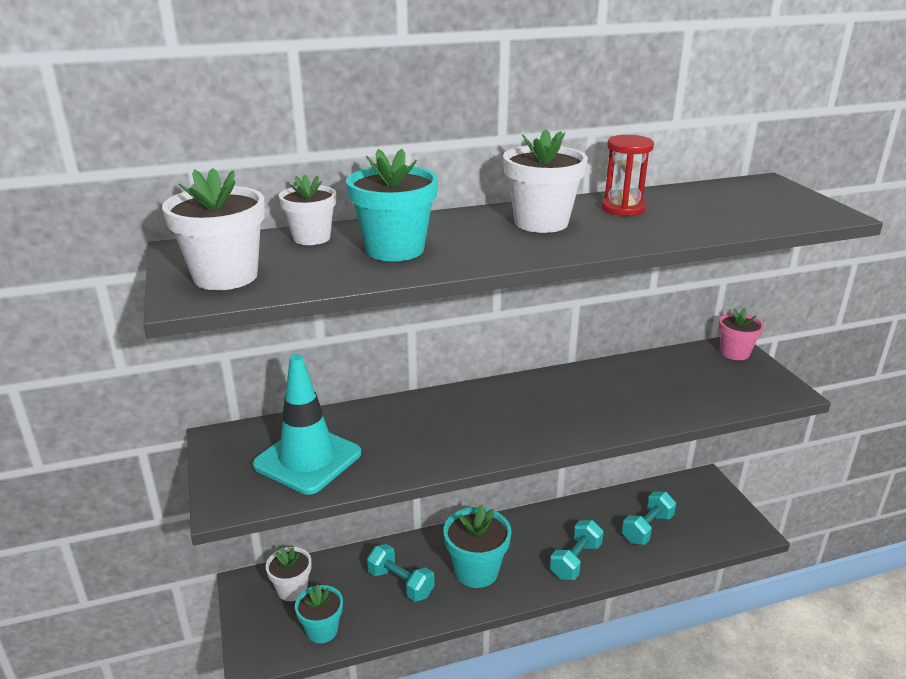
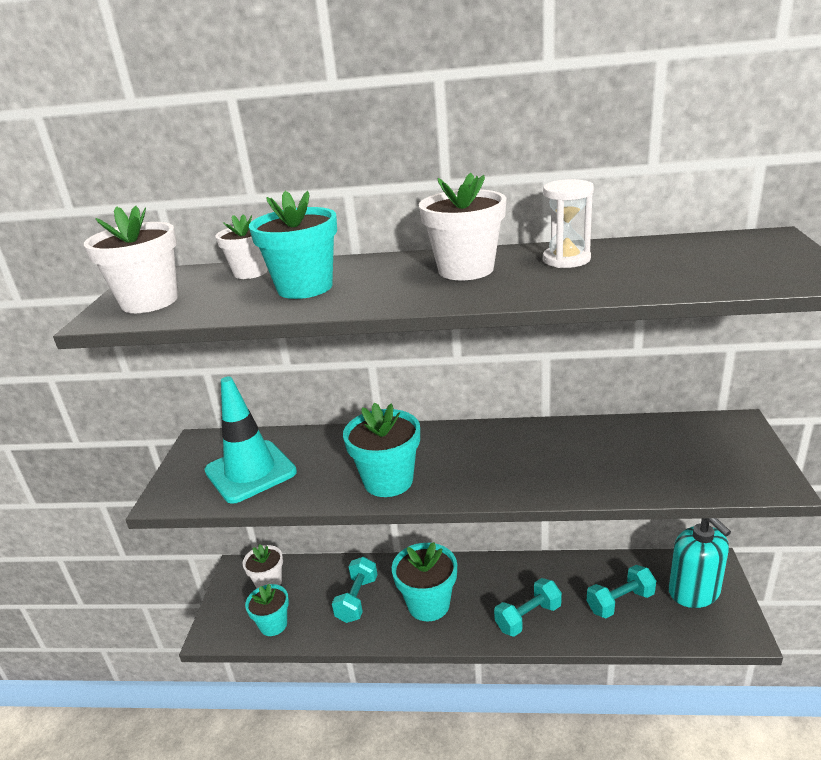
camera: 25 degrees right, 0 degrees up
turquoise dumbbell [367,544,435,602] -> turquoise dumbbell turned 45 degrees clockwise [332,557,377,623]
red hourglass [601,135,654,216] -> white hourglass [543,179,594,268]
pink flower pot [719,308,764,360] -> none
none -> turquoise flower pot [343,402,420,497]
none -> turquoise soap dispenser [668,518,731,608]

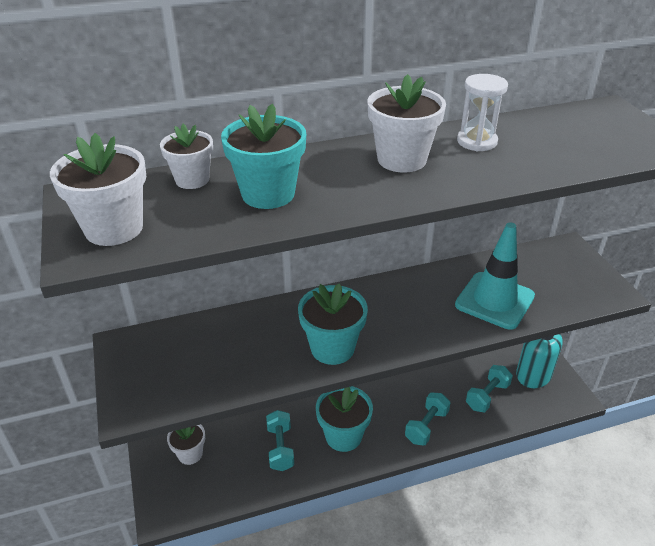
camera: 25 degrees left, 10 degrees up
turquoise traffic cone [204,377,297,504] -> turquoise traffic cone moved to [455,222,535,330]
turquoise flower pot [245,584,289,636] -> none

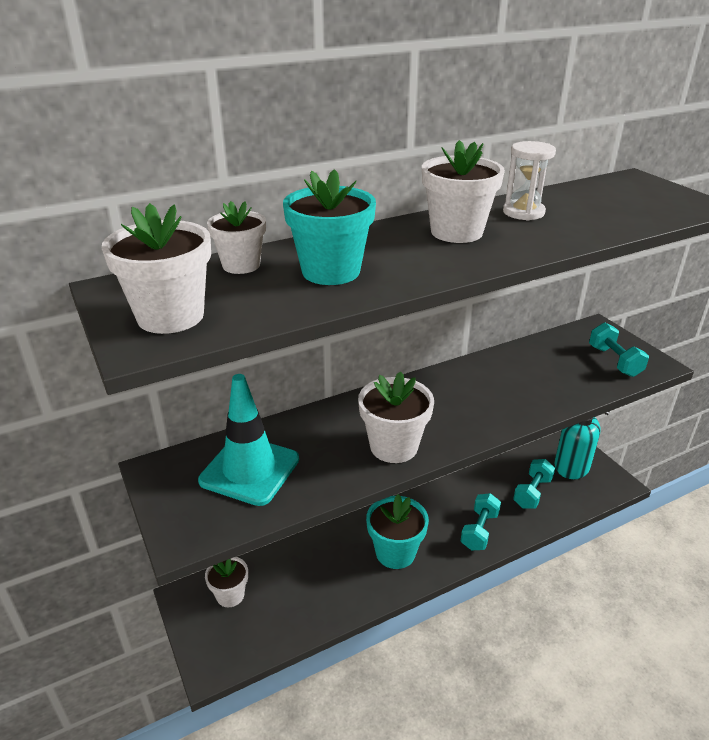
camera: 10 degrees left, 5 degrees down
turquoise dumbbell [266,410,294,471] -> turquoise dumbbell moved to [589,322,649,377]
turquoise flower pot [298,283,368,365] -> white flower pot [358,371,434,463]
turquoise traffic cone [455,222,535,330] -> turquoise traffic cone moved to [198,374,299,506]

